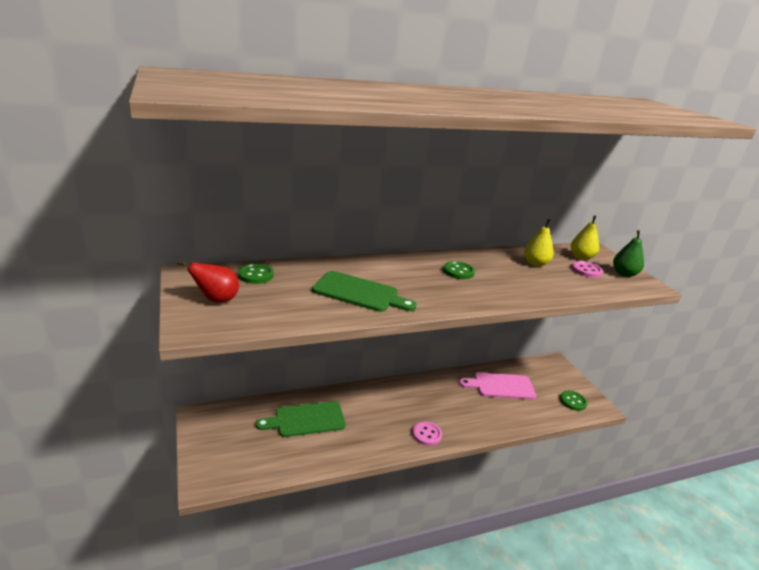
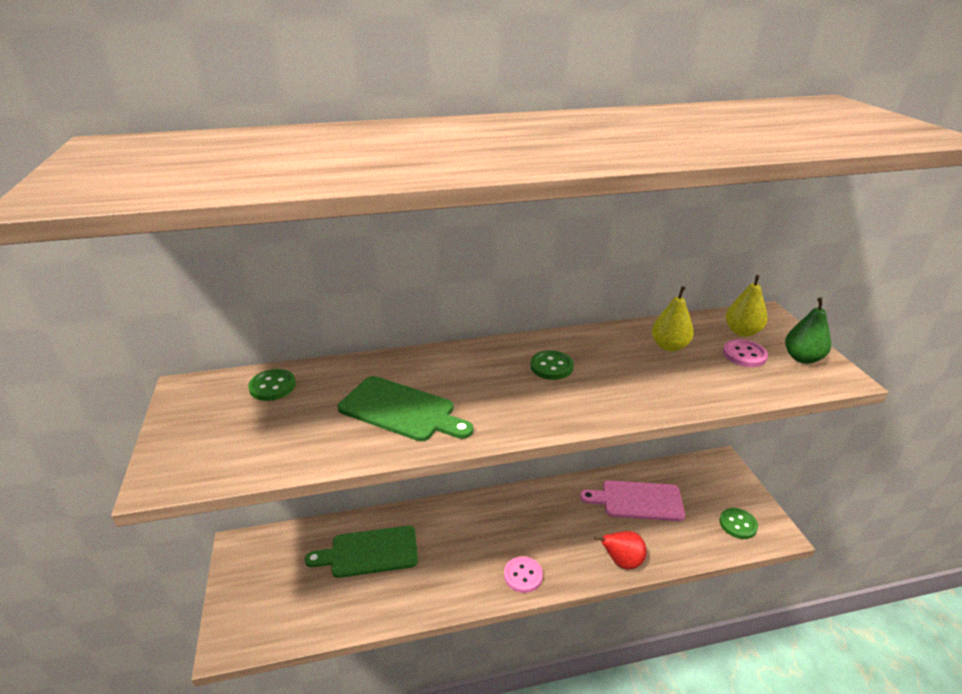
camera: 10 degrees right, 5 degrees up
red pear [178,261,239,302] -> red pear moved to [594,531,647,570]

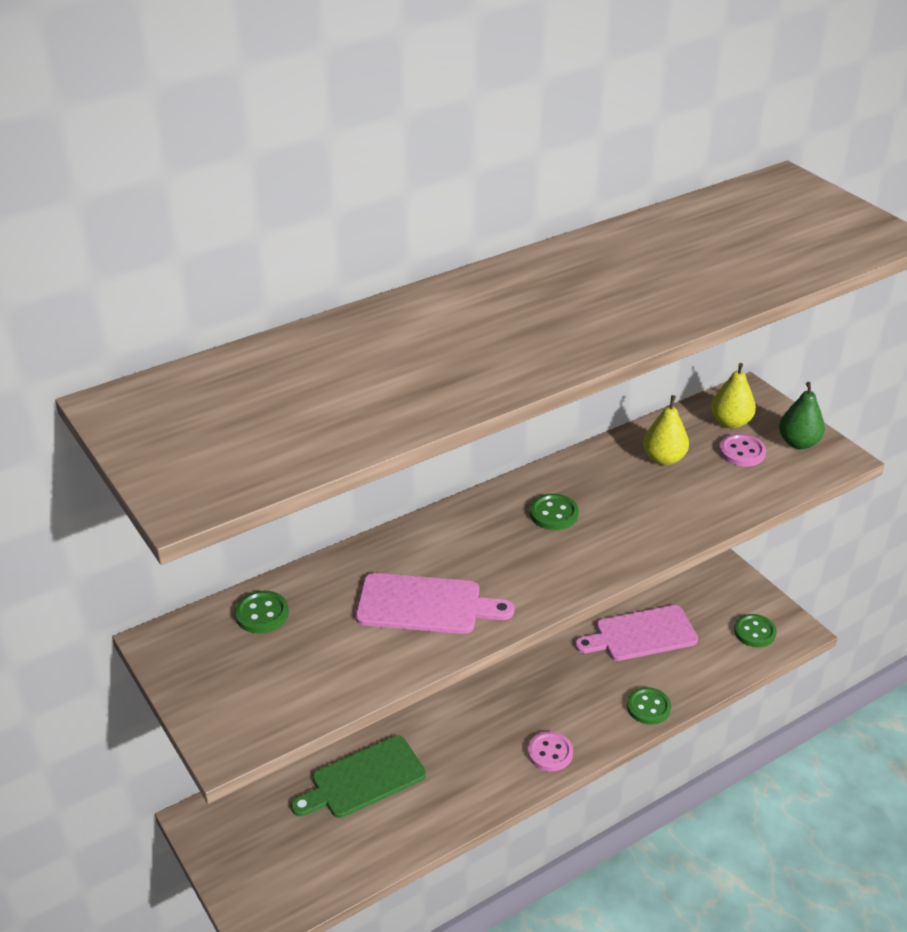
camera: 20 degrees left, 5 degrees up
green cutting board [338,376,473,441] -> pink cutting board [356,573,514,634]
red pear [594,531,647,570] -> green button [627,687,671,725]

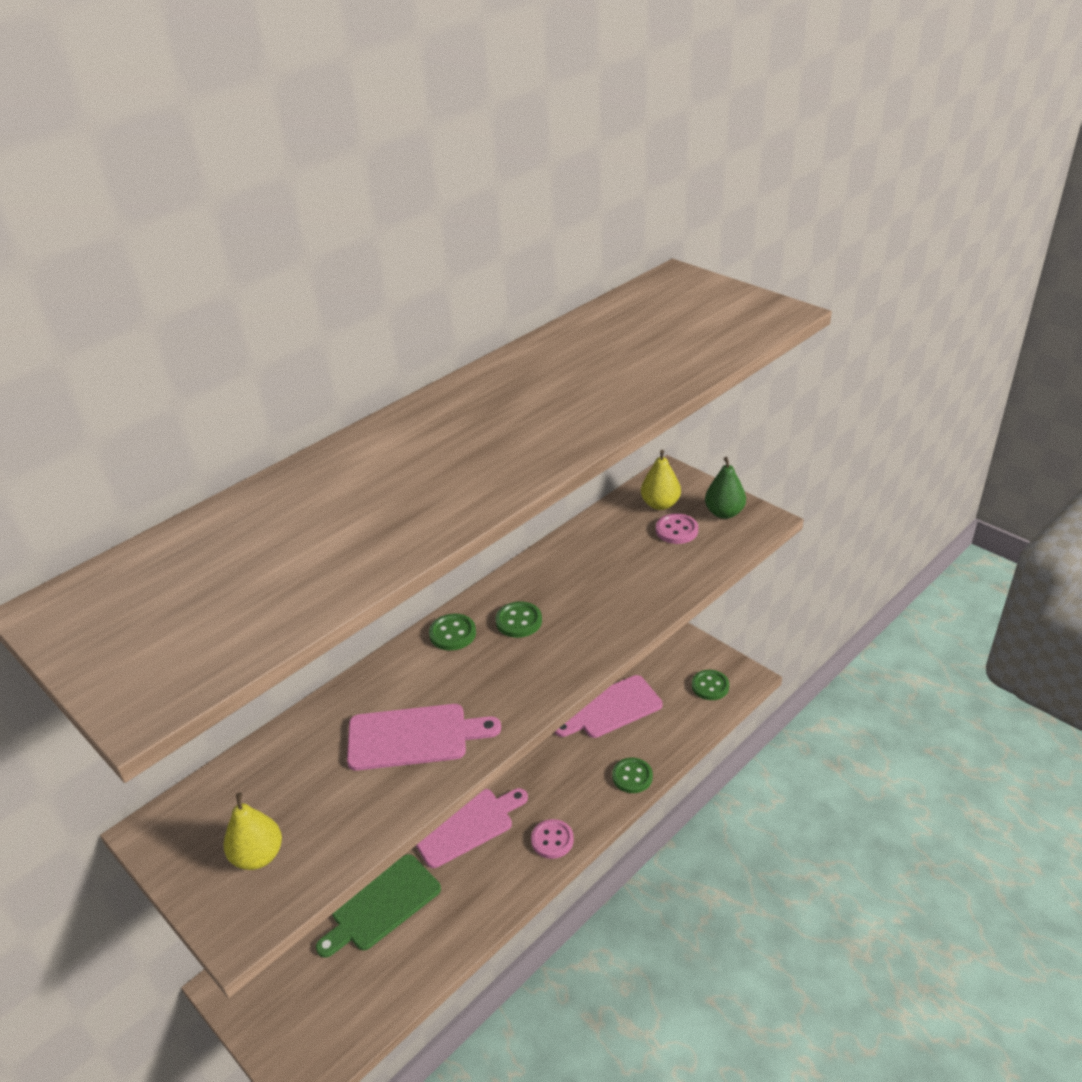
camera: 10 degrees left, 0 degrees up
green button [235,591,289,634] -> green button moved to [429,614,476,651]
yellow pear [643,395,689,465] -> yellow pear moved to [223,793,282,870]
none -> pink cutting board [416,788,528,868]

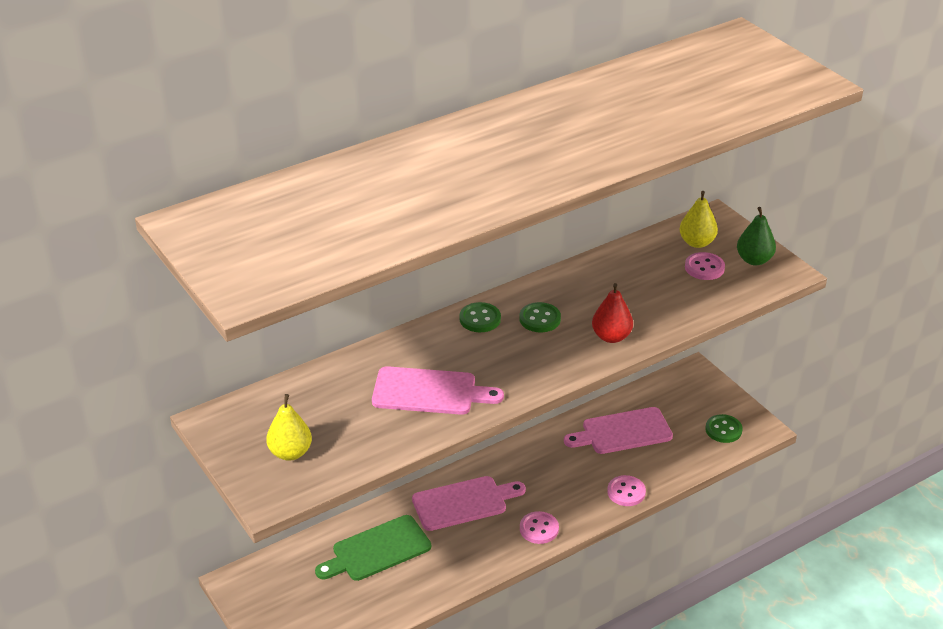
camera: 10 degrees right, 0 degrees up
green button [612,758,653,793] -> pink button [607,475,646,506]
none -> red pear [592,283,633,343]

